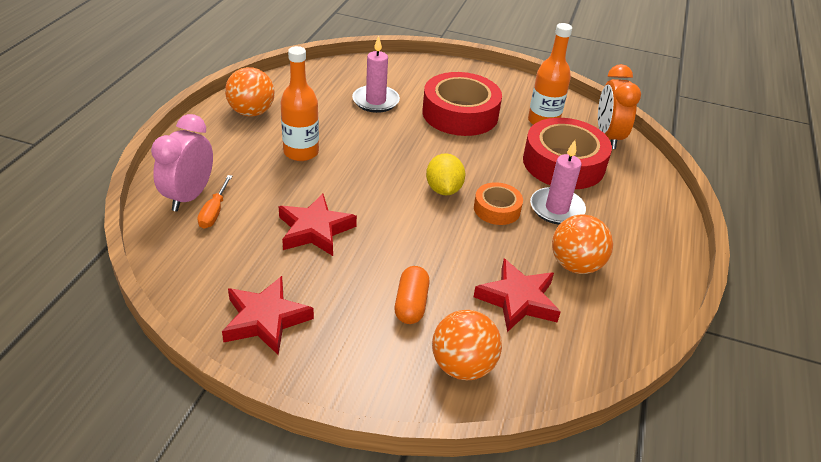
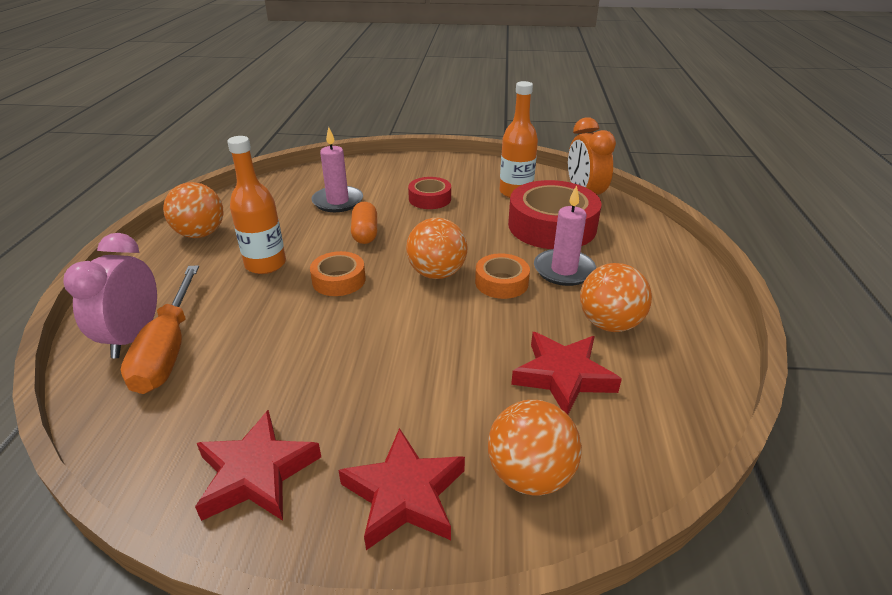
camera: 10 degrees left, 5 degrees down
orange screwdriver [197,175,232,229] -> orange screwdriver [121,265,199,394], size x1.90
red star [278,194,357,256] -> red star moved to [338,428,465,550]
orange capsule [394,266,430,324] -> orange capsule moved to [351,202,377,244]
red tape [422,72,502,136] -> red tape [408,177,451,209], size x0.53
yellow lemon [426,153,465,195] -> orange ball [406,218,468,279]
none -> orange tape [310,251,366,296]

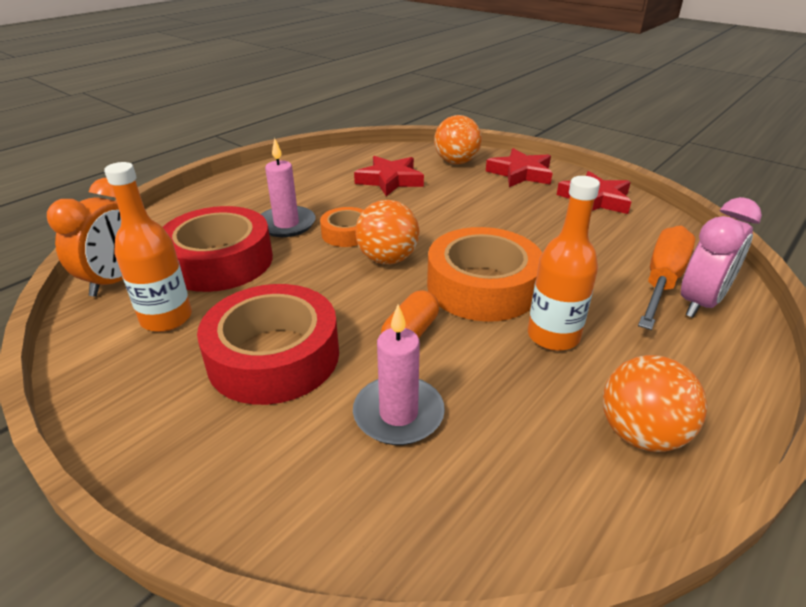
camera: 145 degrees left, 0 degrees up
orange tape [310,251,366,296] -> orange tape [427,227,542,322], size x1.90
red tape [408,177,451,209] -> red tape [197,284,339,405], size x1.90
orange ball [580,263,652,332] -> none

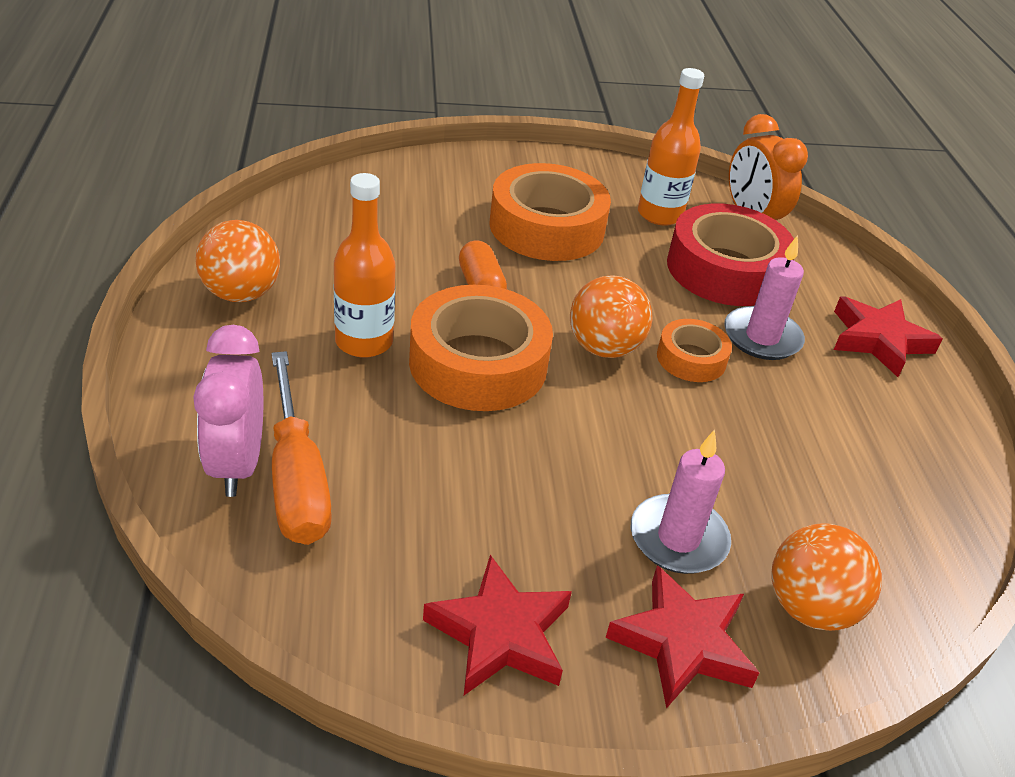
camera: 130 degrees right, 5 degrees up
red tape [197,284,339,405] -> orange tape [489,163,611,261]
pink candle [353,305,445,445] -> pink candle moved to [631,430,731,574]
red star [354,156,424,196] -> red star moved to [834,297,943,377]

